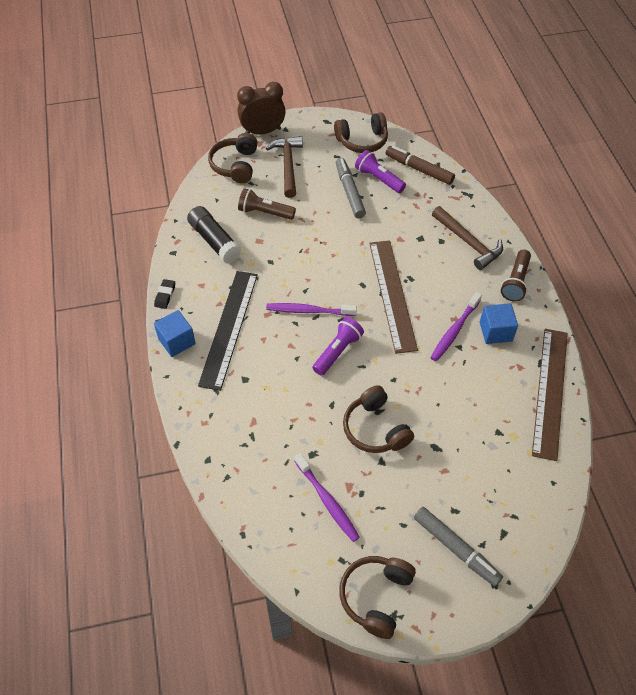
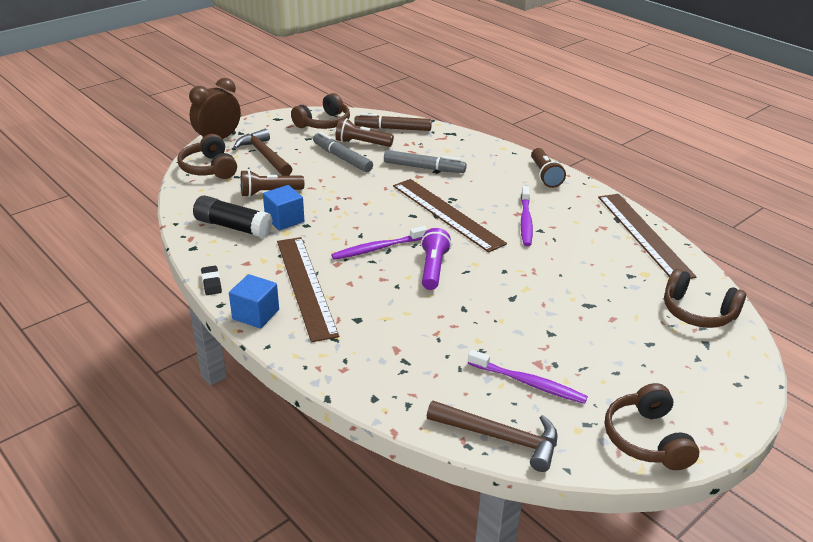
camera: 30 degrees left, 20 degrees down
black ruler [198,271,258,391] -> brown ruler [277,237,339,342]
brown headphones [343,385,414,453] -> brown headphones moved to [664,269,746,328]
purple flashlight [355,150,406,193] -> brown flashlight [335,118,394,147]
grey marker [414,507,503,586] -> grey marker moved to [384,150,467,173]
brown hammer [432,206,503,270] -> brown hammer moved to [427,401,557,472]
blue cube [480,303,518,344] -> blue cube moved to [263,185,304,230]

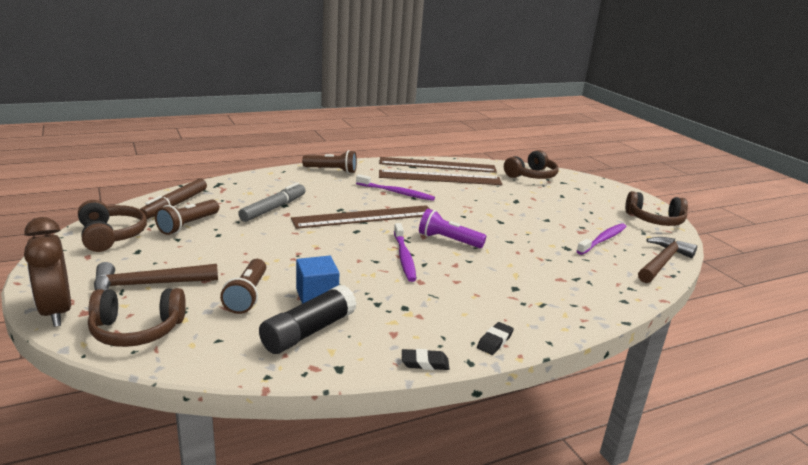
camera: 75 degrees left, 10 degrees down
blue cube [229,274,279,329] -> black eraser [477,322,514,355]
brown ruler [277,237,339,342] -> brown ruler moved to [379,170,502,185]
grey marker [313,132,373,172] -> none

